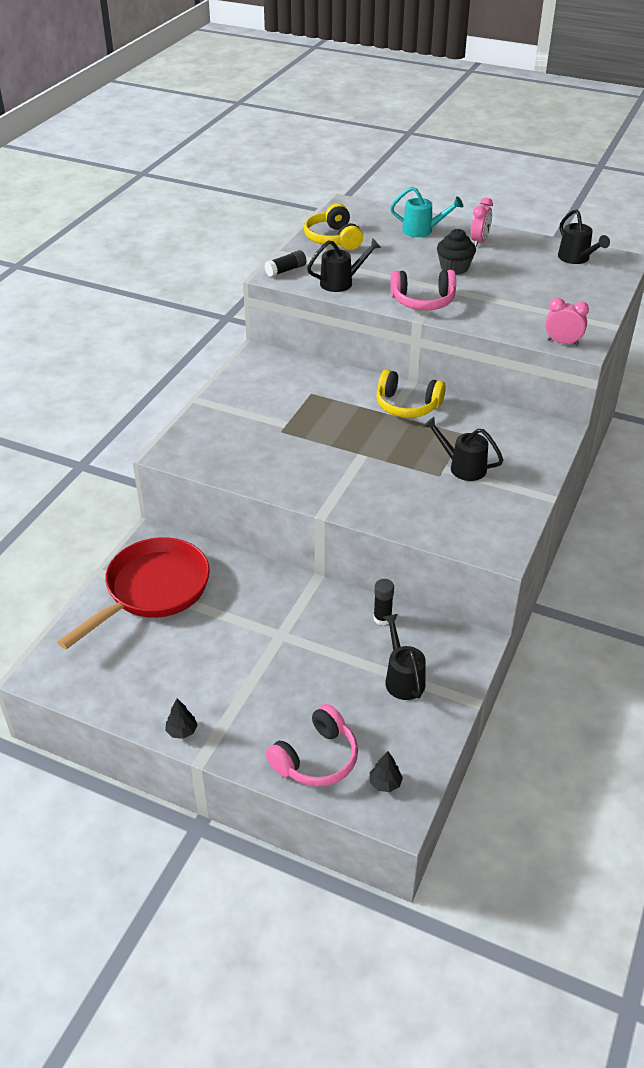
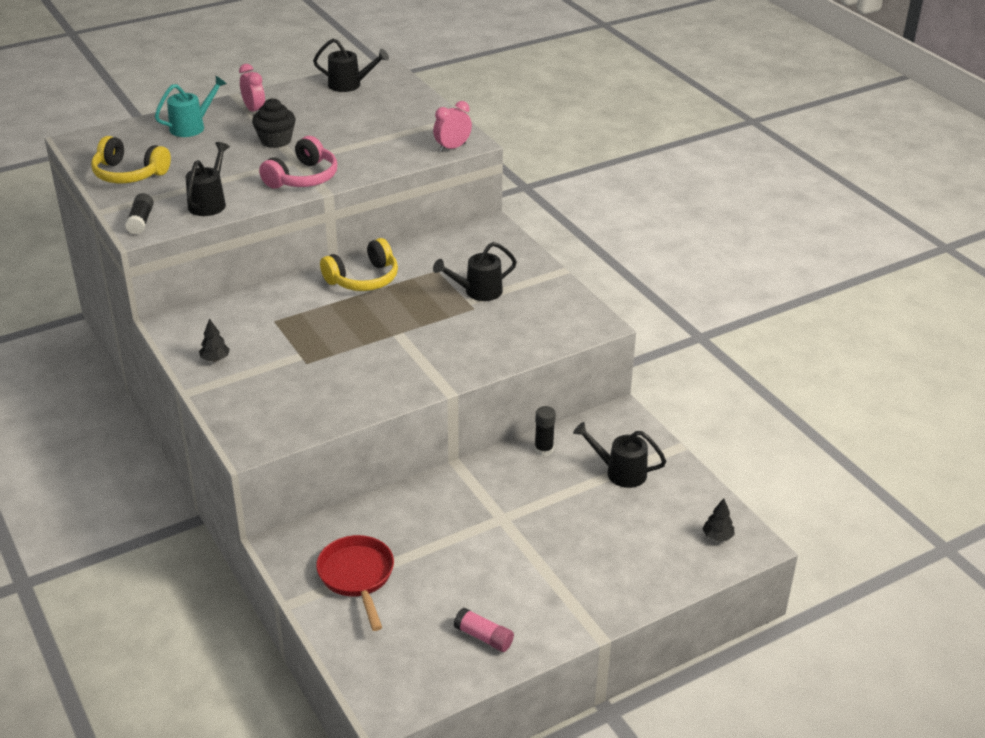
camera: 55 degrees left, 5 degrees down
red pan [57,537,210,649] -> red pan [316,535,394,631], size x0.63
black tree [165,699,198,739] -> black tree moved to [199,318,230,361]
pink headphones [266,704,358,787] -> none
none -> pink glue stick [454,607,514,652]

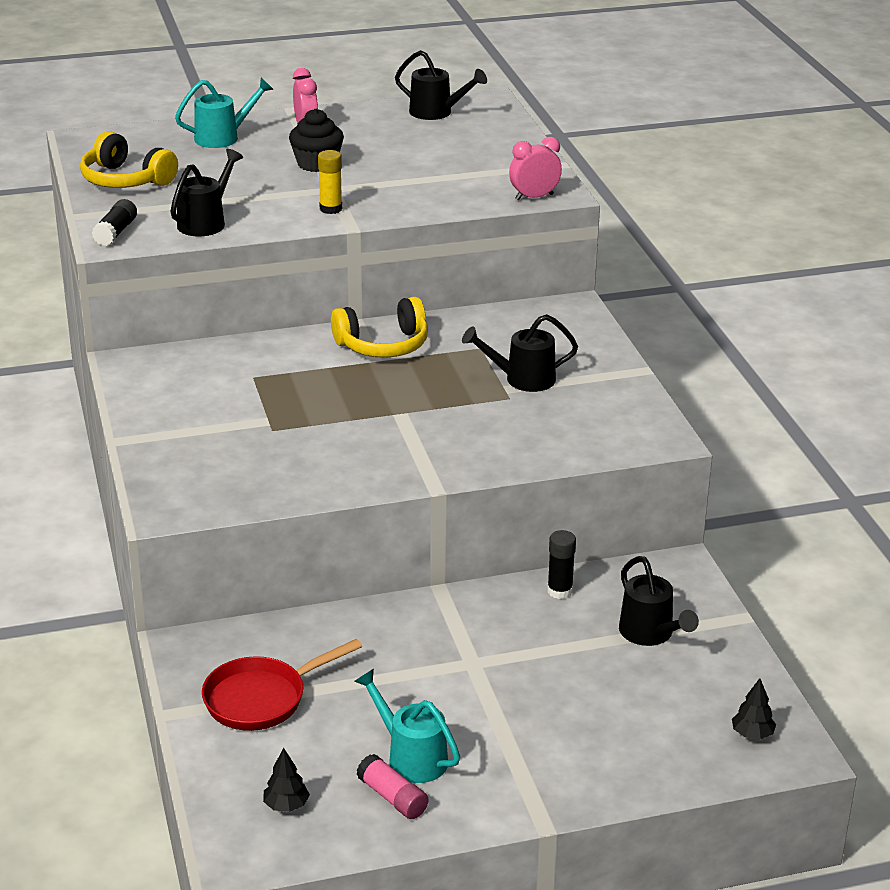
camera: 15 degrees right, 5 degrees down
black tree [199,318,230,361] -> black tree moved to [263,748,310,812]
pink headphones [259,136,337,189] -> yellow glue stick [318,150,342,214]
red pan [316,535,394,631] -> red pan turned 120 degrees counterclockwise [202,639,362,731]
black watering can [573,422,666,488] -> black watering can turned 150 degrees counterclockwise [619,556,699,646]
none -> turquoise watering can [354,669,460,783]

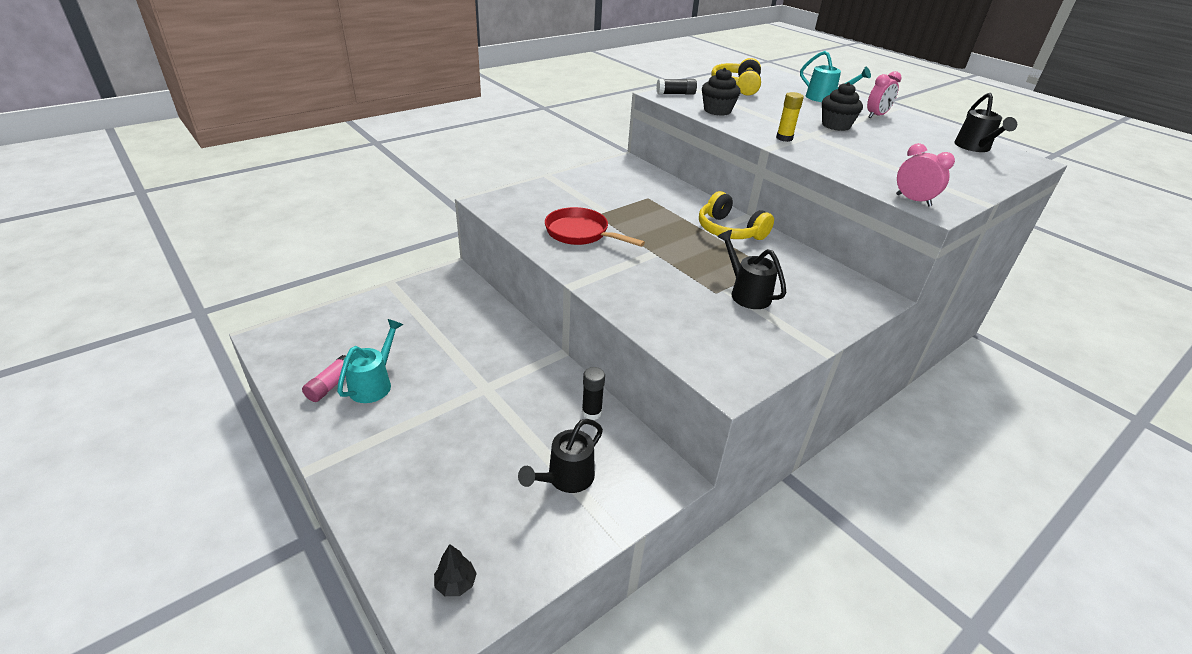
camera: 65 degrees right, 5 degrees up
black watering can [170,149,243,236] -> black cupcake [702,68,741,116]
red pan [202,639,362,731] -> red pan moved to [545,207,645,247]
black tree [263,748,310,812] -> none

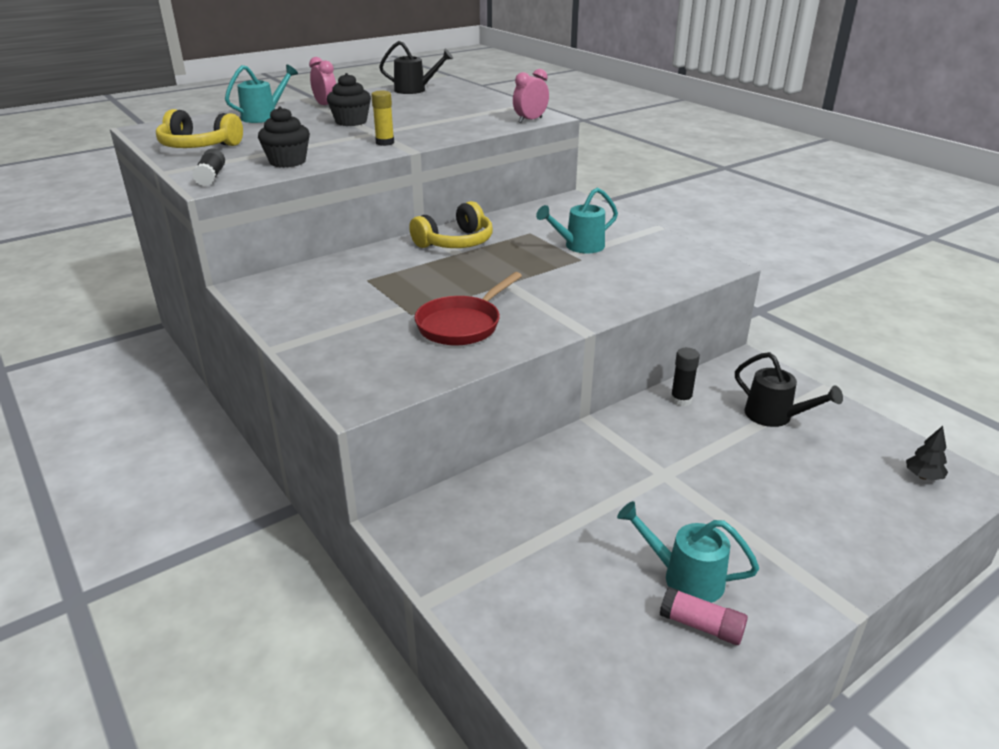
camera: 85 degrees left, 5 degrees down
black watering can [717,230,786,309] -> turquoise watering can [536,188,618,253]

